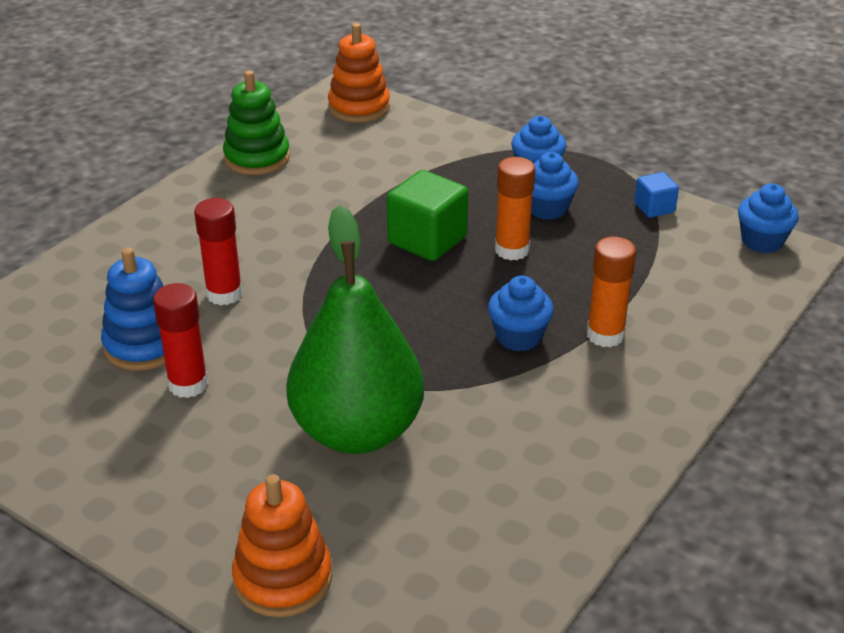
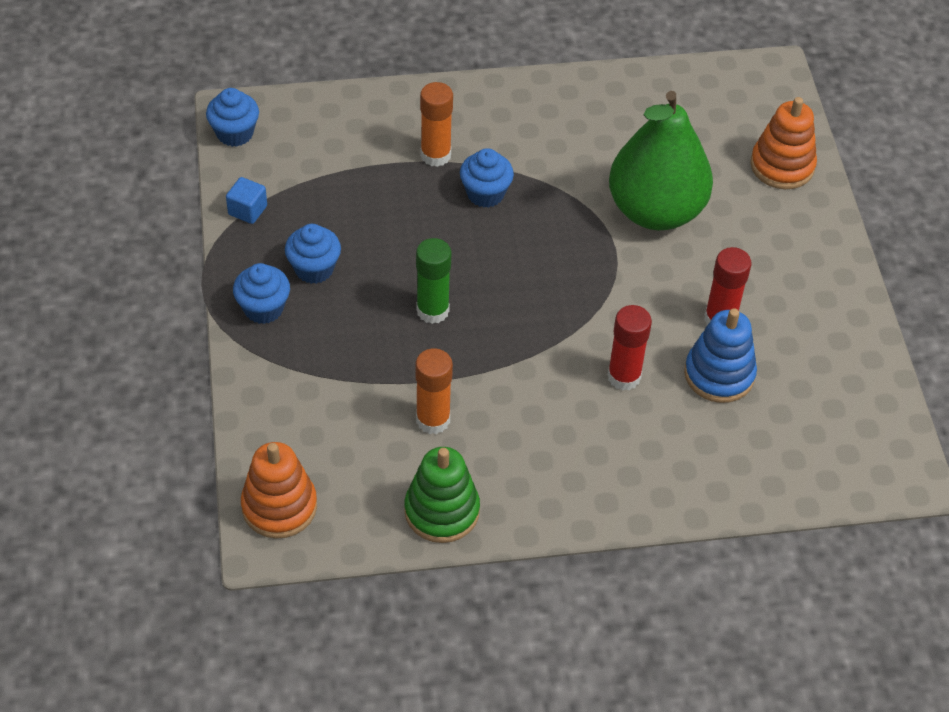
camera: 135 degrees left, 15 degrees up
green cube [387,170,469,261] -> green glue stick [416,238,452,324]
orange glue stick [495,157,535,261] -> orange glue stick moved to [415,348,453,434]

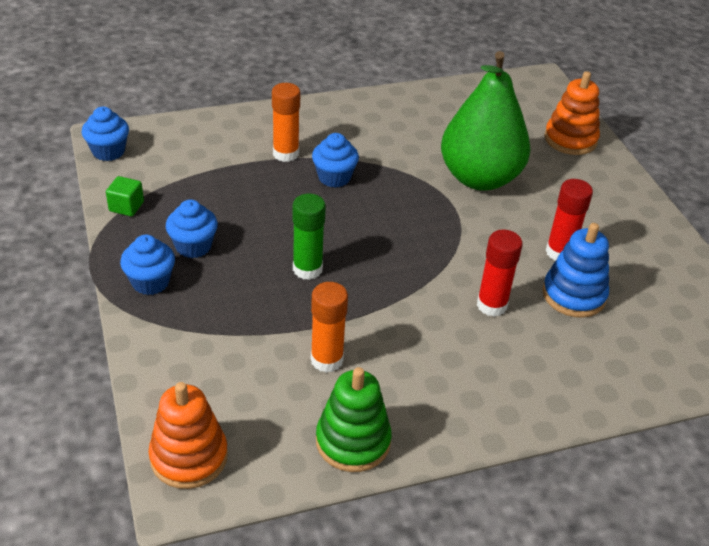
camera: 10 degrees left, 10 degrees down
blue cube [226,177,267,224] -> green cube [106,176,144,216]

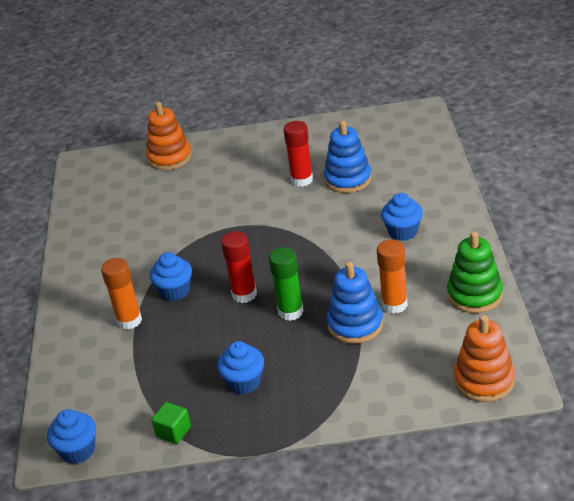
camera: 70 degrees left, 5 degrees down
blue cupcake [120,235,175,295] -> blue cupcake moved to [381,193,423,241]
green pear [441,51,531,191] -> none
red glue stick [477,229,523,317] -> red glue stick moved to [221,231,257,303]
none -> blue stacking toy [327,261,383,344]

